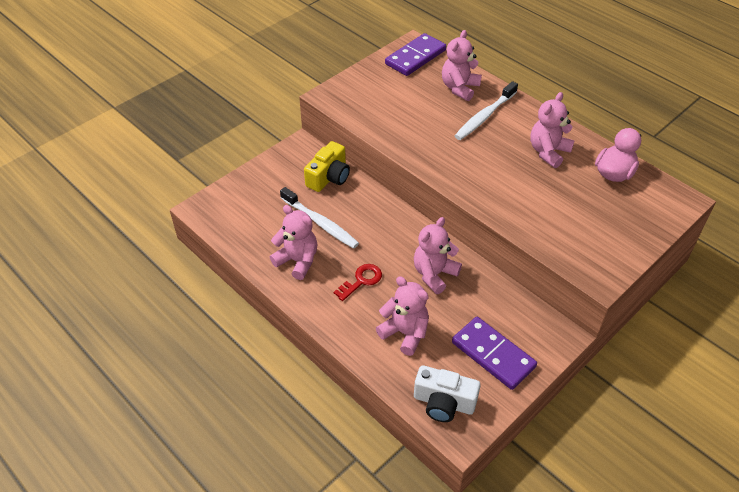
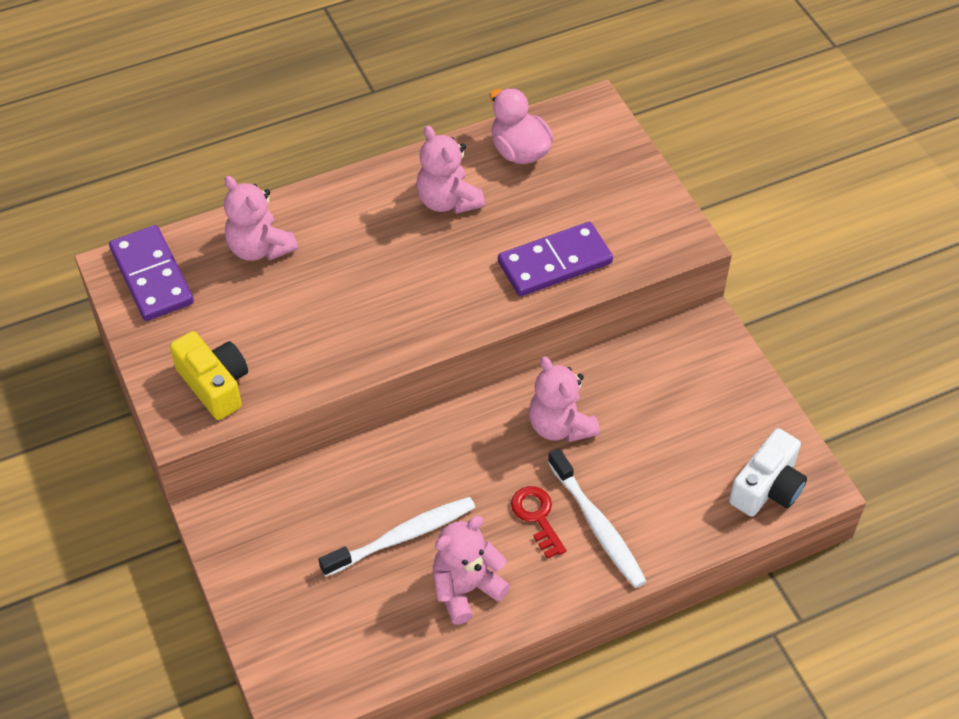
camera: 70 degrees left, 5 degrees up
yellow camera [304,141,350,192] -> yellow camera moved to [170,331,248,420]
pink teddy bear [376,276,429,356] -> none
purple domino [452,317,537,390] -> purple domino moved to [498,222,613,297]
white toothbrush [455,81,518,140] -> white toothbrush moved to [548,448,647,588]

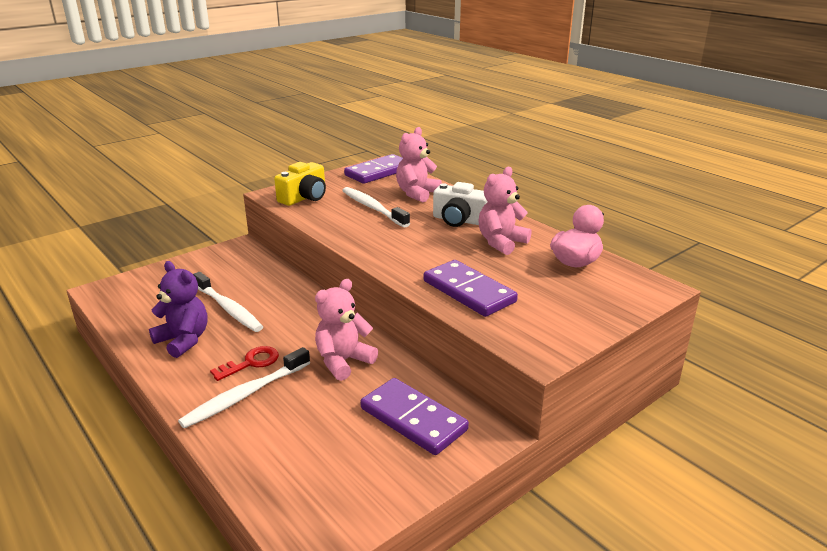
camera: 75 degrees right, 25 degrees down
pink teddy bear [433,516,510,625] -> purple teddy bear [149,261,208,358]
white camera [729,428,807,517] -> white camera moved to [433,182,488,227]
none -> white toothbrush [342,187,410,227]
none -> purple domino [360,378,469,455]

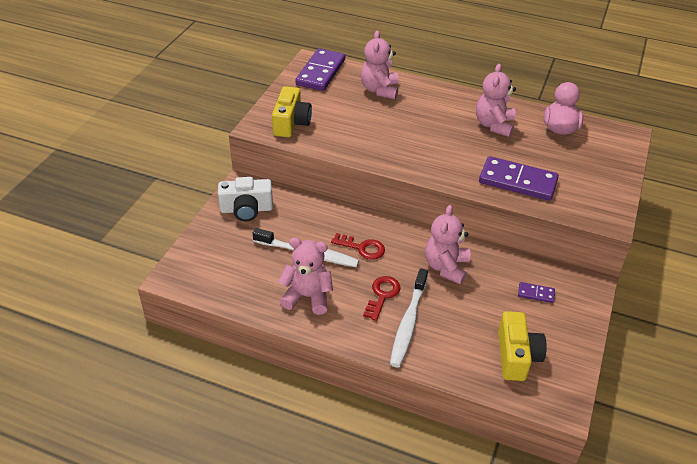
camera: 30 degrees left, 15 degrees up
purple teddy bear [149,261,208,358] -> pink teddy bear [278,238,333,315]
white toothbrush [342,187,410,227] -> none
purple domino [360,378,469,455] -> purple domino [518,282,555,303], size x0.46
white camera [433,182,488,227] -> white camera moved to [218,177,273,221]
none -> red key [331,233,385,260]
none -> yellow camera [498,311,547,381]

